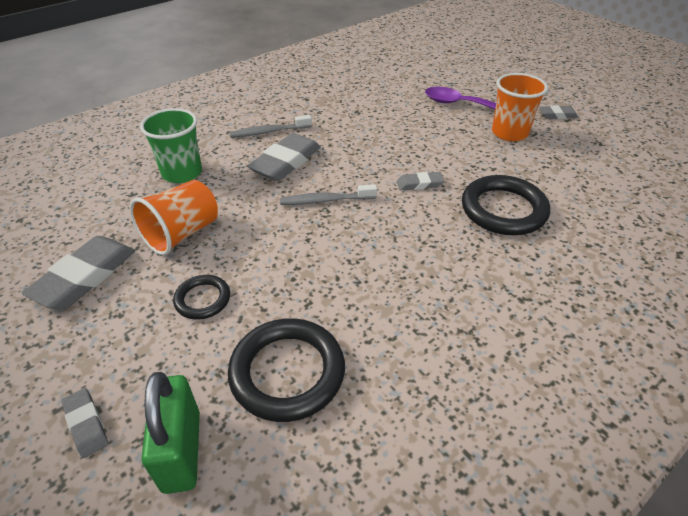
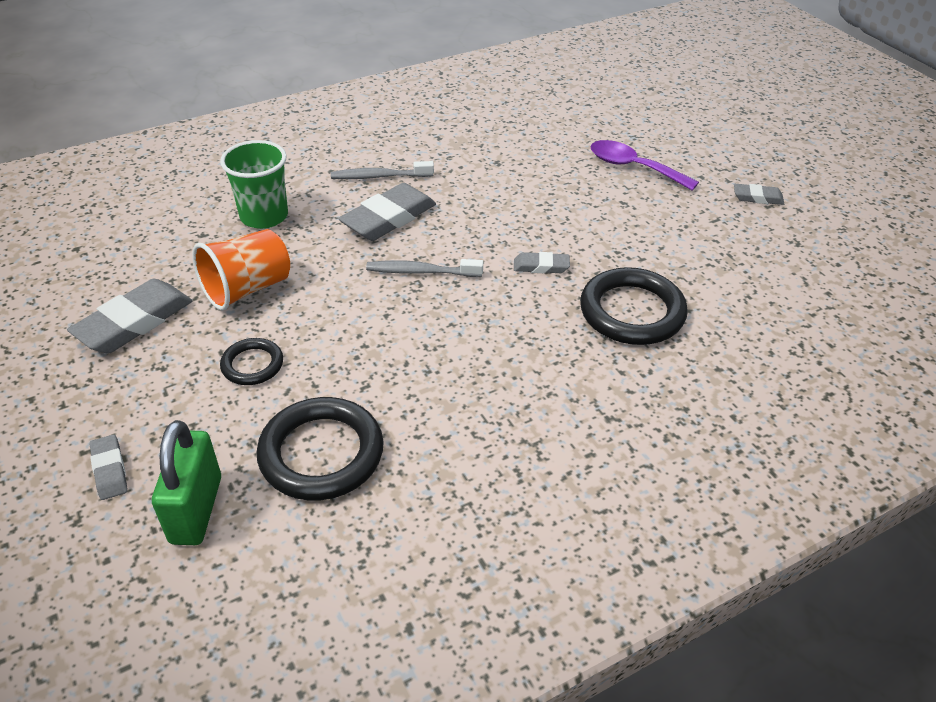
camera: 10 degrees right, 0 degrees up
orange cup [492,73,548,141] -> none

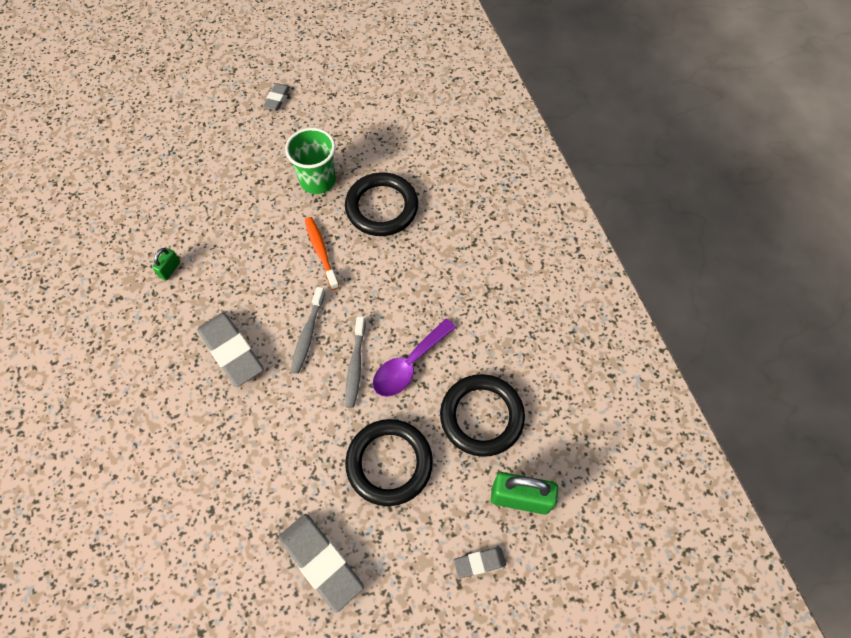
camera: 80 degrees left, 20 degrees up
orange cup [192,229,290,310] -> none
green cup [220,140,288,229] -> green cup moved to [285,128,336,194]
black ring [220,338,283,385] -> black ring [345,419,433,506], size x1.83
grey toothbrush [331,161,434,179] -> grey toothbrush moved to [345,316,366,408]
grey eraser [514,252,570,273] -> orange toothbrush [305,217,339,290]
purple spoon [590,140,699,191] -> purple spoon moved to [373,318,456,397]
none -> green padlock [152,248,180,280]

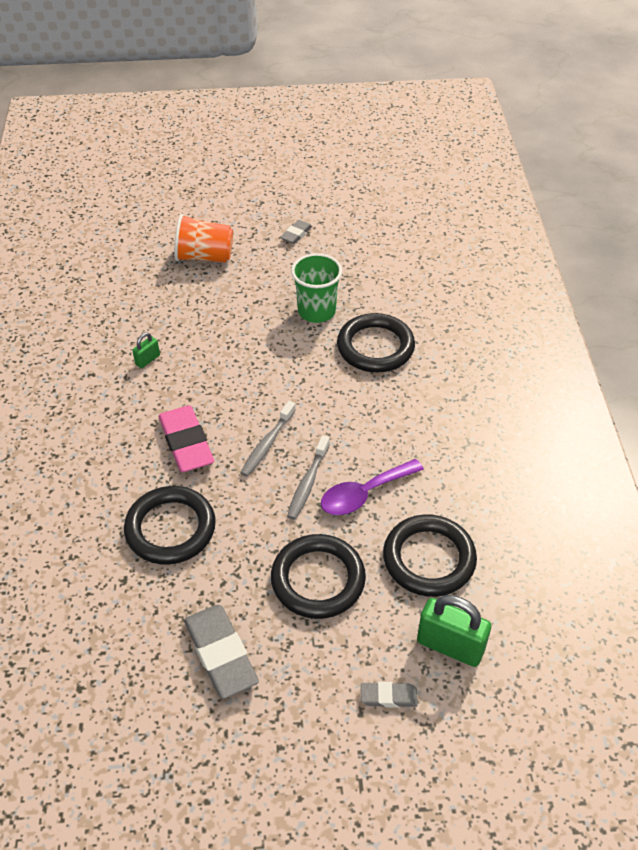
camera: 15 degrees right, 15 degrees down
grey eraser [197,312,264,387] -> pink eraser [159,405,214,472]
orange toothbrush [305,217,339,290] -> none
none -> black ring [124,486,216,565]
none -> orange cup [174,214,233,263]

